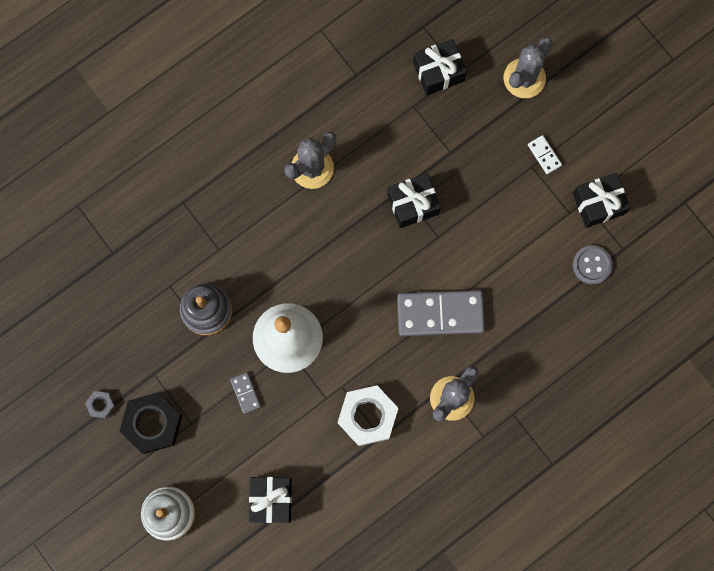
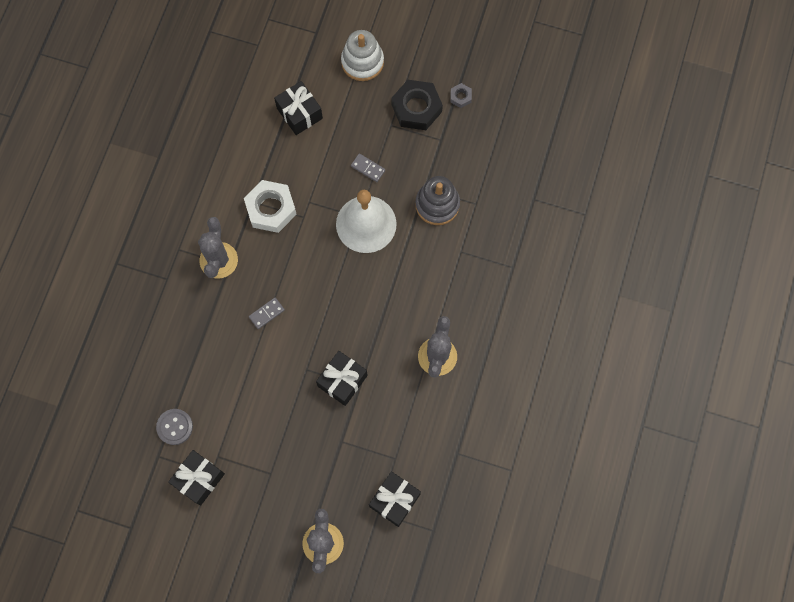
camera: 145 degrees right, 5 degrees down
grey domino [397,290,485,336] -> grey domino [249,298,285,329], size x0.44
white domino [528,135,562,174] -> none

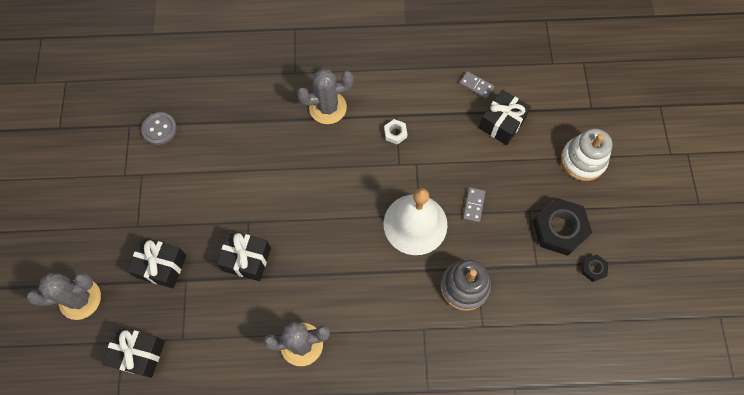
camera: 70 degrees right, 5 degrees down
black gift [168,450,225,506] -> black gift moved to [127,237,187,288]
white nut [244,180,297,233] -> white nut [384,119,407,145], size x0.47
grey domino [249,298,285,329] -> grey domino moved to [460,71,494,99]
grey nut [451,83,472,108] -> black nut [581,255,608,282]

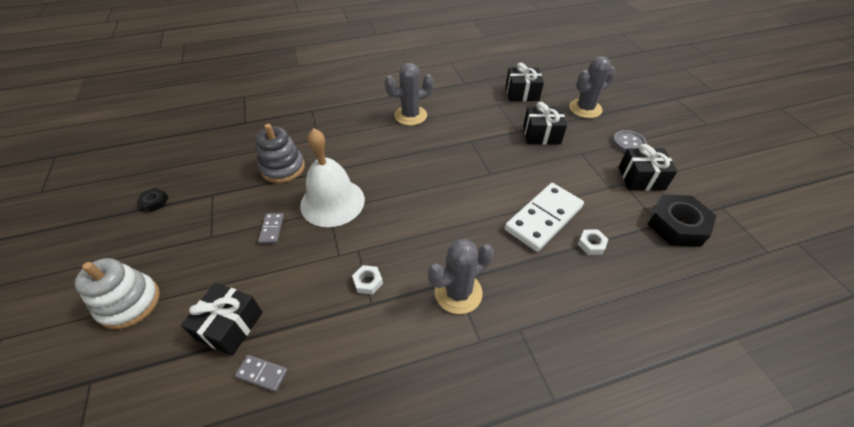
camera: 165 degrees right, 20 degrees down
grey button [141,112,177,145] -> grey button moved to [613,130,647,152]
black gift [217,230,271,281] -> black gift moved to [619,144,678,191]
black nut [533,198,592,256] -> black nut moved to [648,194,717,247]
none -> white domino [505,183,584,252]
none -> white nut [578,229,608,255]

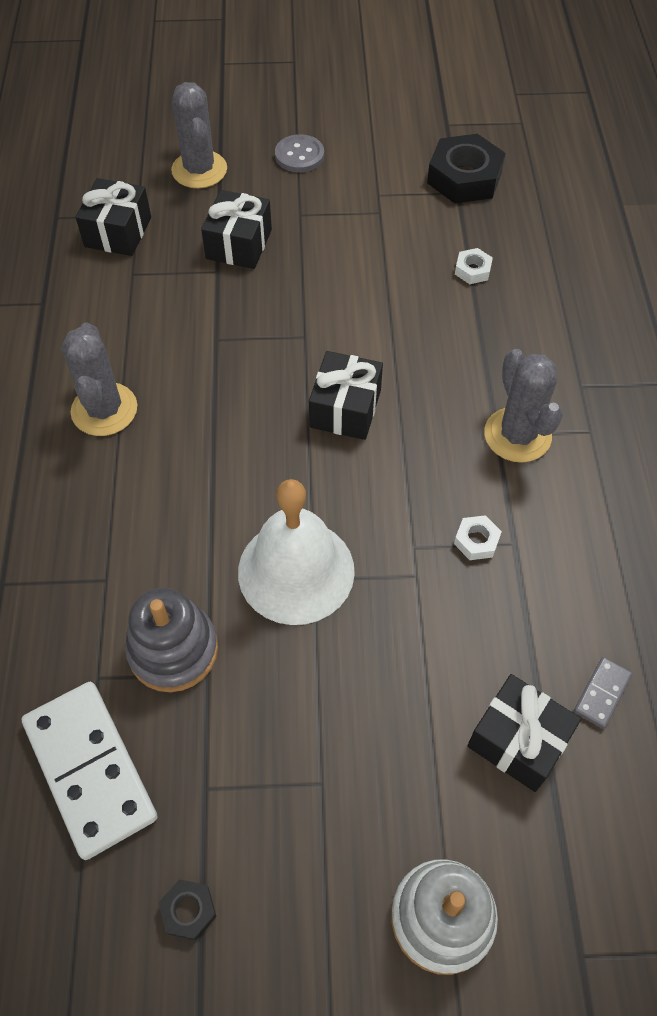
camera: 75 degrees left, 10 degrees up
grey domino [258,213,284,244] -> none
white domino [505,183,584,252] -> white domino moved to [22,682,158,860]
black gift [619,144,678,191] -> black gift moved to [309,351,383,440]

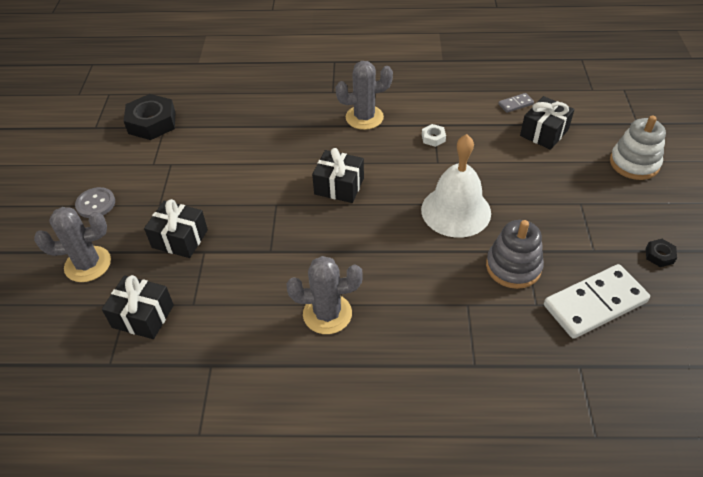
camera: 85 degrees left, 10 degrees down
white nut [455,248,493,284] -> none
grey domino [574,657,632,729] -> grey domino turned 60 degrees counterclockwise [498,93,534,113]

